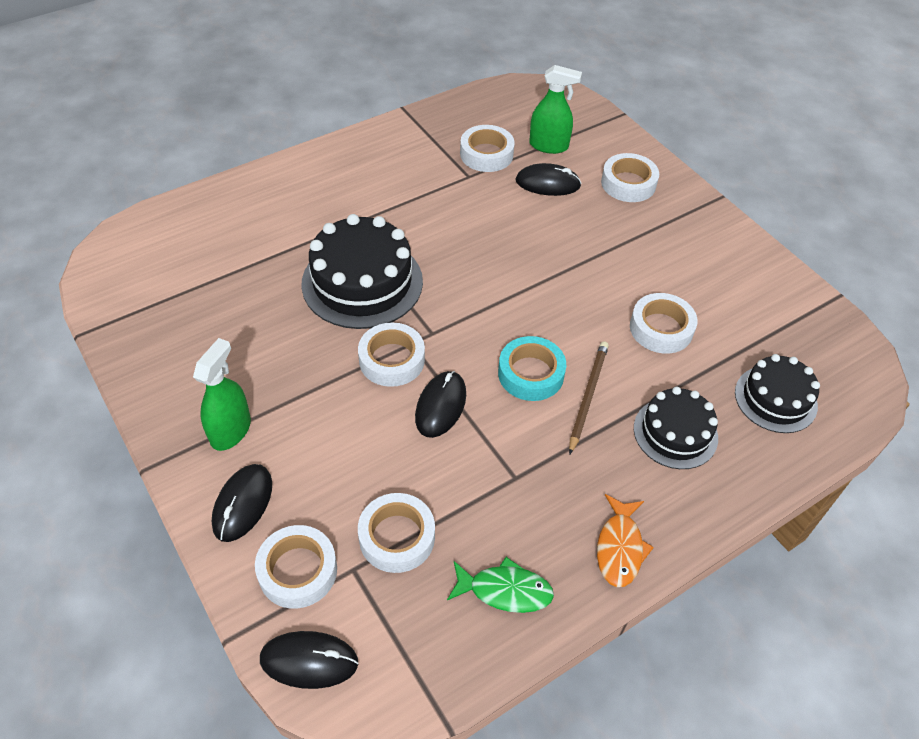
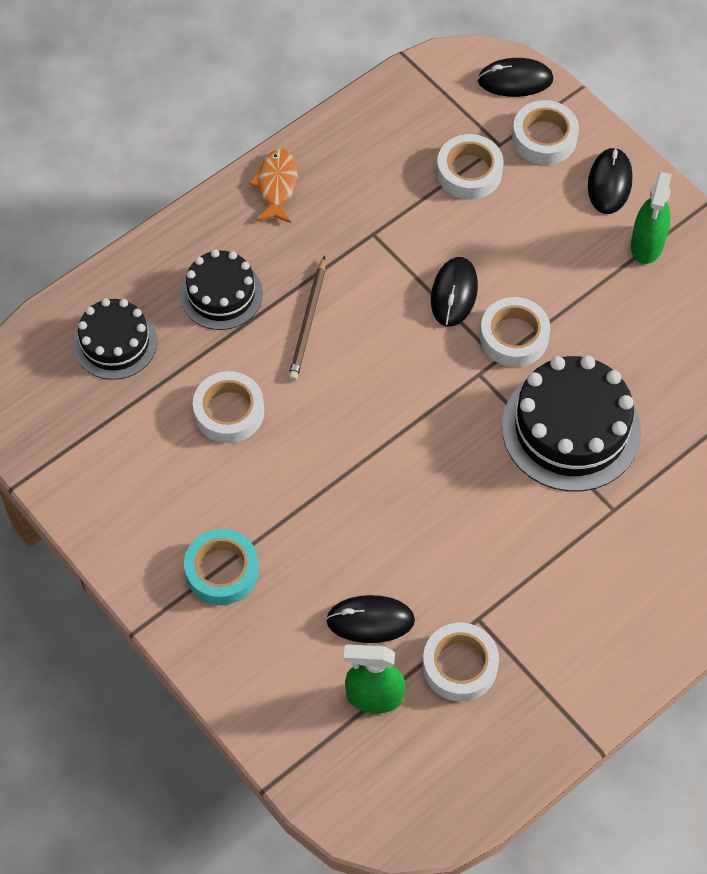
camera: 175 degrees right, 10 degrees up
green fish [447,557,554,613] -> none
turquoise tape [498,336,566,401] -> turquoise tape moved to [184,529,259,605]
white tape [601,153,659,202] -> none

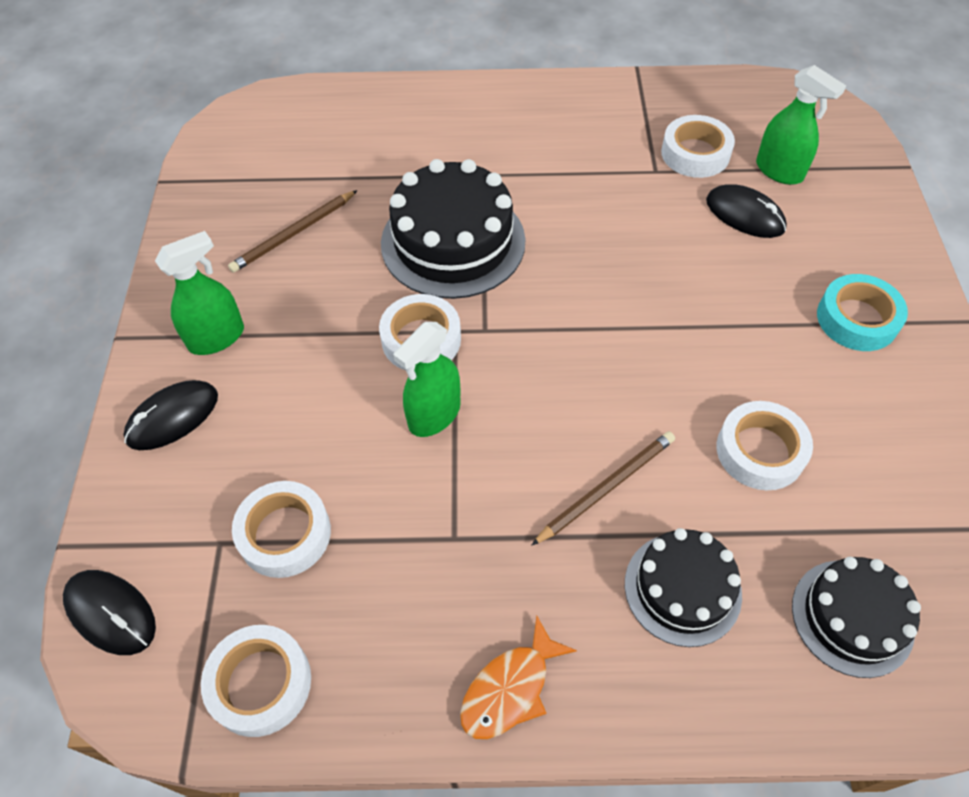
camera: 140 degrees left, 5 degrees down
black mouse [431,257,478,327] -> green spray bottle [393,322,460,437]
white tape [512,100,579,165] -> white tape moved to [201,625,311,737]
none -> brown pencil [228,190,358,273]

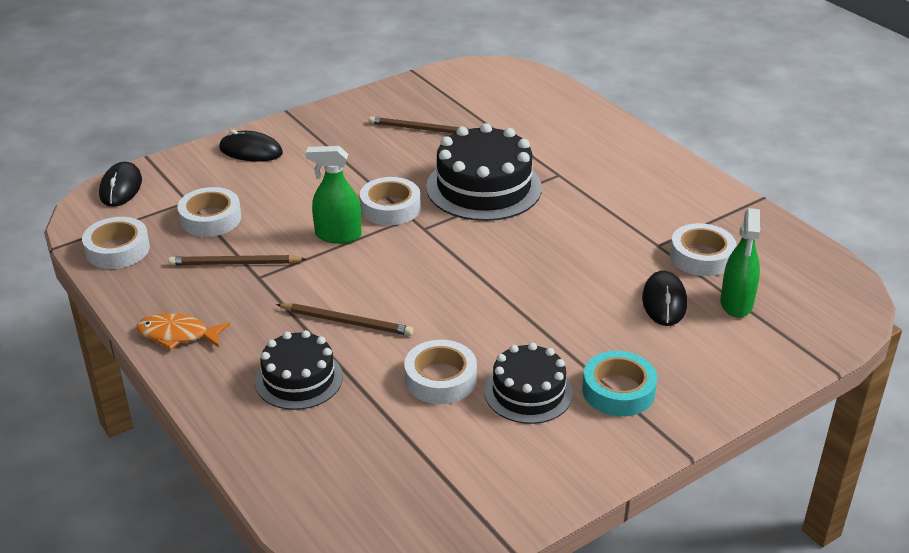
camera: 55 degrees right, 20 degrees down
green spray bottle [155,231,244,355] -> none
black cake [792,557,921,678] -> black cake moved to [484,343,573,424]
none -> brown pencil [168,255,306,266]

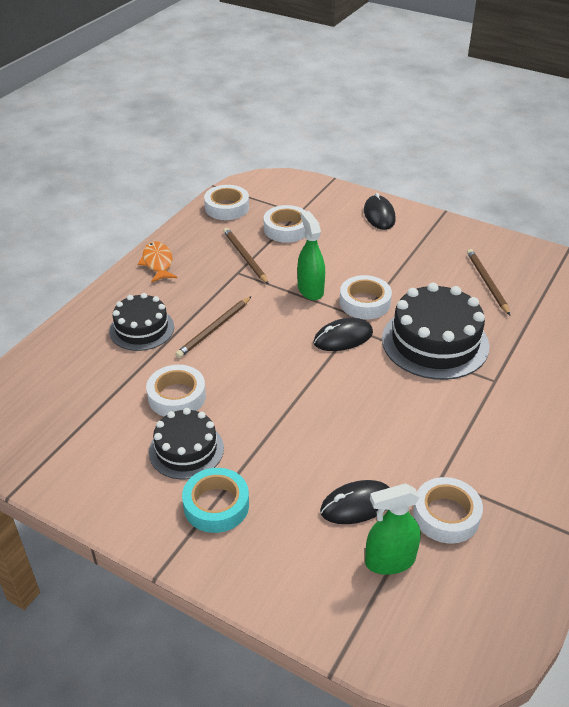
camera: 65 degrees right, 5 degrees up
black mouse [99,162,142,207] -> black mouse moved to [313,318,373,351]
brown pencil [276,303,413,336] -> brown pencil turned 45 degrees clockwise [175,296,252,358]

